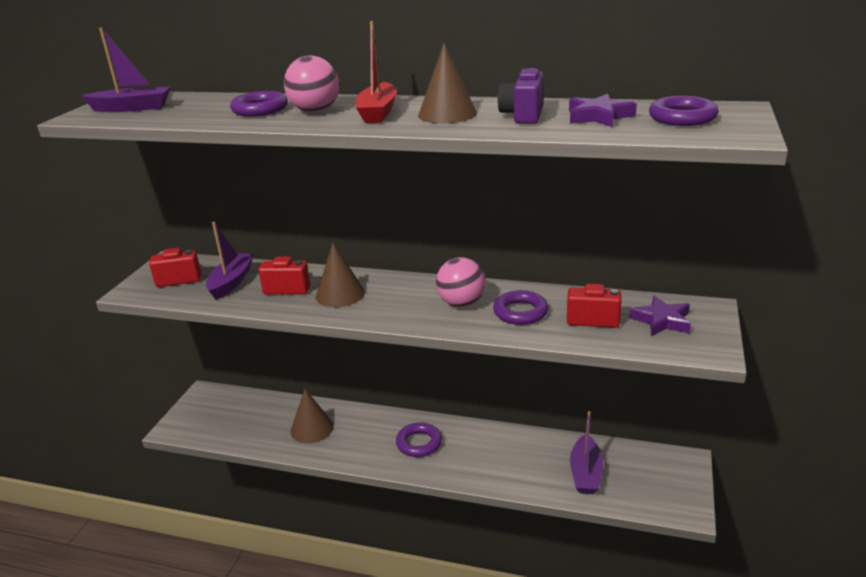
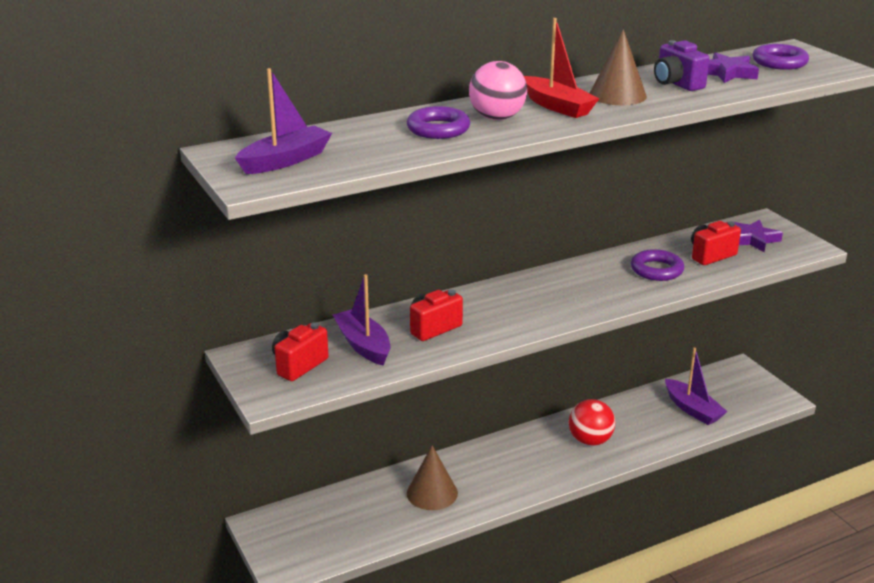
camera: 45 degrees left, 0 degrees up
brown cone [316,243,365,307] -> none
purple ring [396,422,442,457] -> none
pink ball [436,257,486,307] -> none
none -> red ball [569,399,615,446]

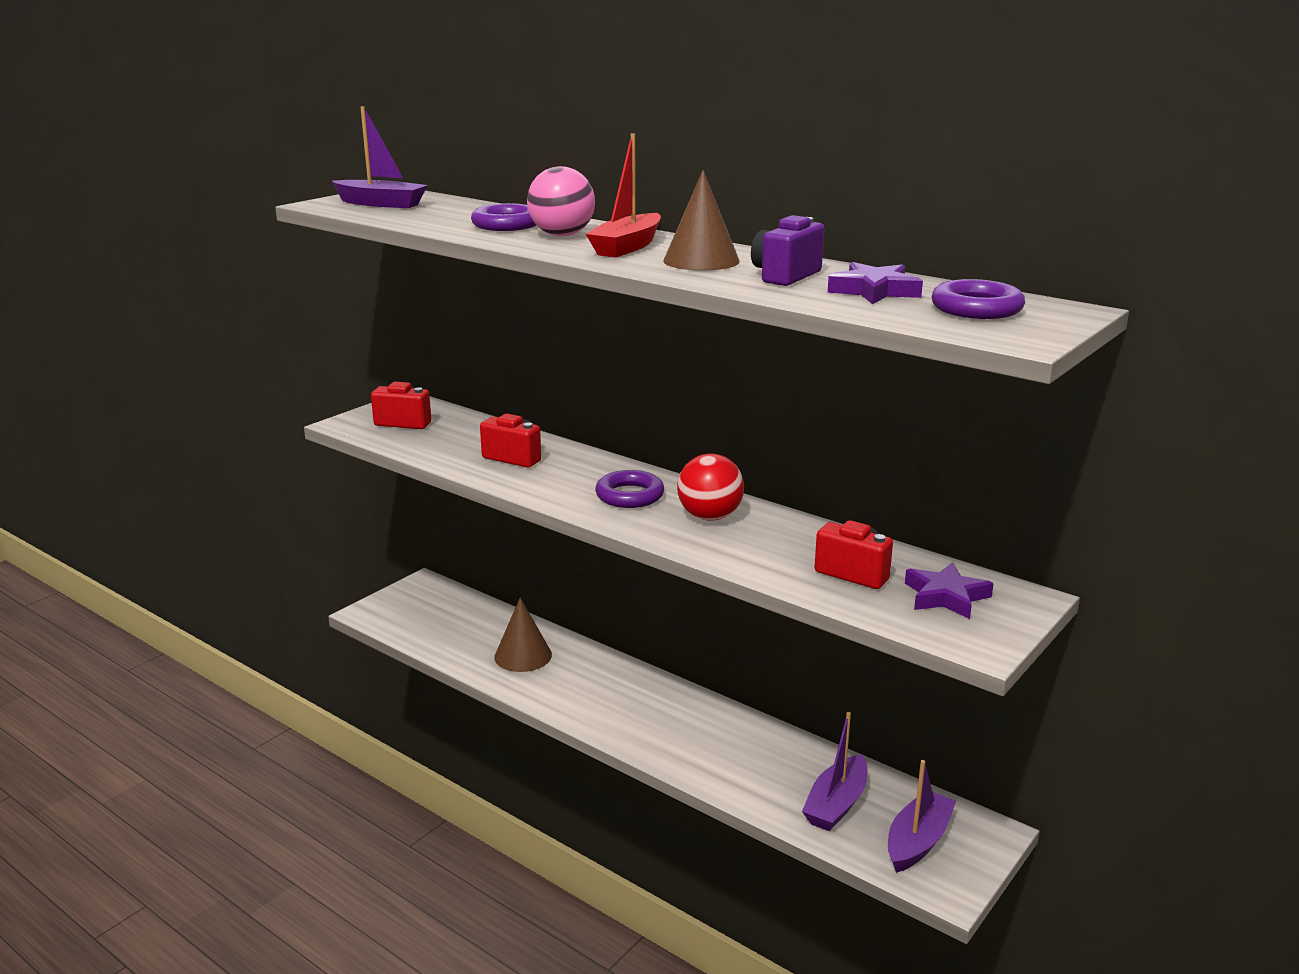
camera: 65 degrees right, 5 degrees down
purple boat [333,274,390,365] -> purple boat moved to [888,760,956,873]
red ball [569,399,615,446] -> red ball moved to [677,454,744,521]
purple ring [631,249,684,281] -> purple ring moved to [595,470,664,508]

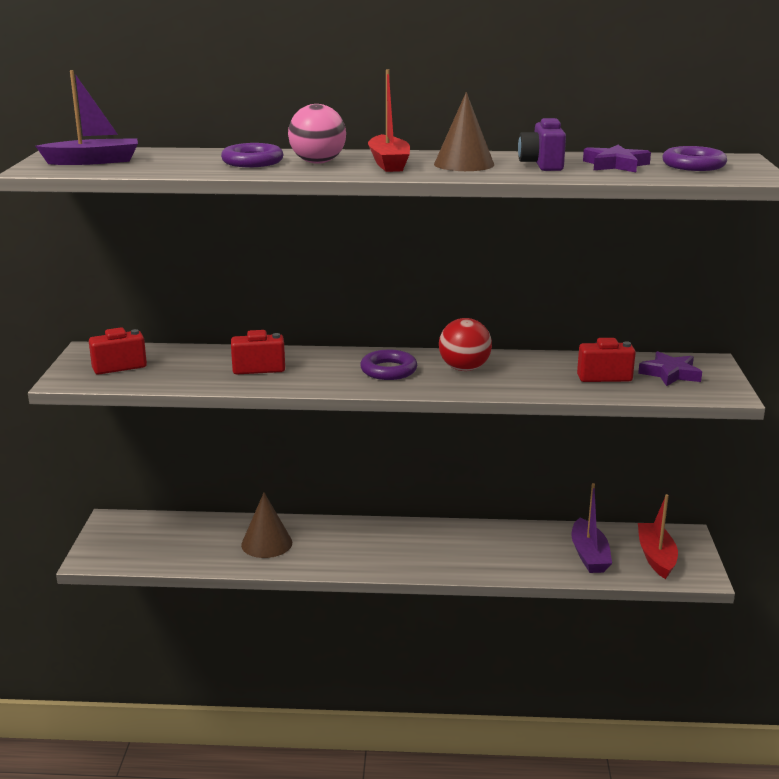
camera: 35 degrees left, 0 degrees up
purple boat [888,760,956,873] -> red boat [638,494,678,579]

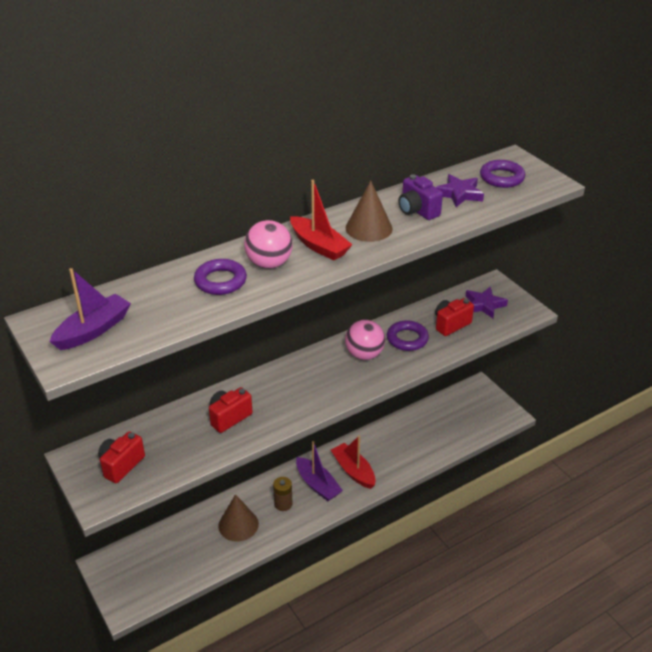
camera: 35 degrees left, 15 degrees up
purple ring [360,350,417,380] -> purple ring moved to [387,320,429,351]
red ball [439,318,492,371] -> pink ball [345,320,385,360]
purple boat [571,483,612,573] -> purple boat moved to [296,441,343,501]
red boat [638,494,678,579] -> red boat moved to [331,436,375,489]
none -> brown battery [273,477,293,511]

